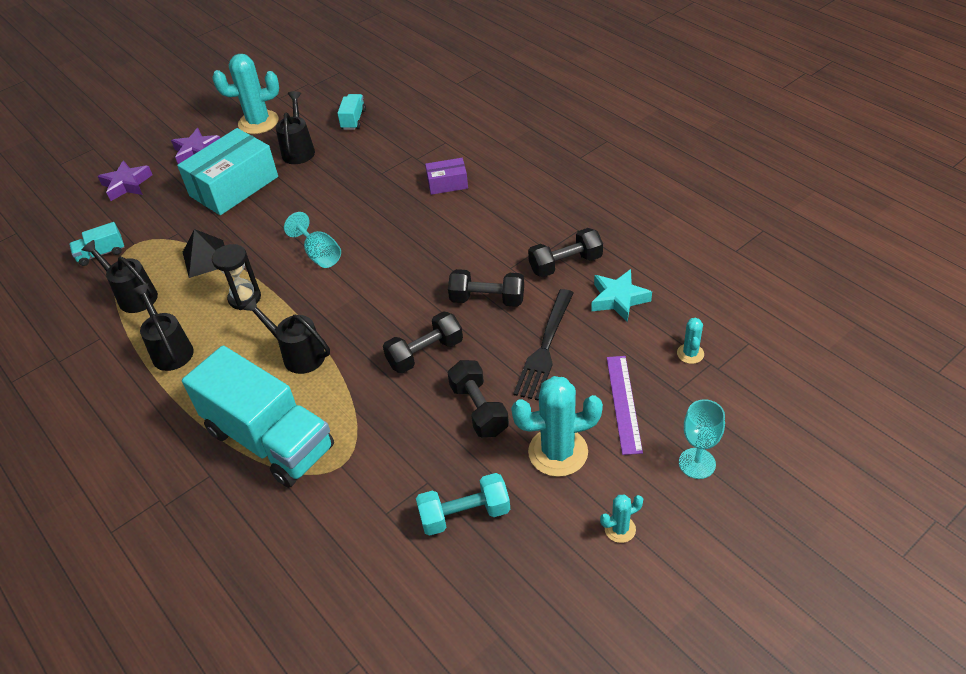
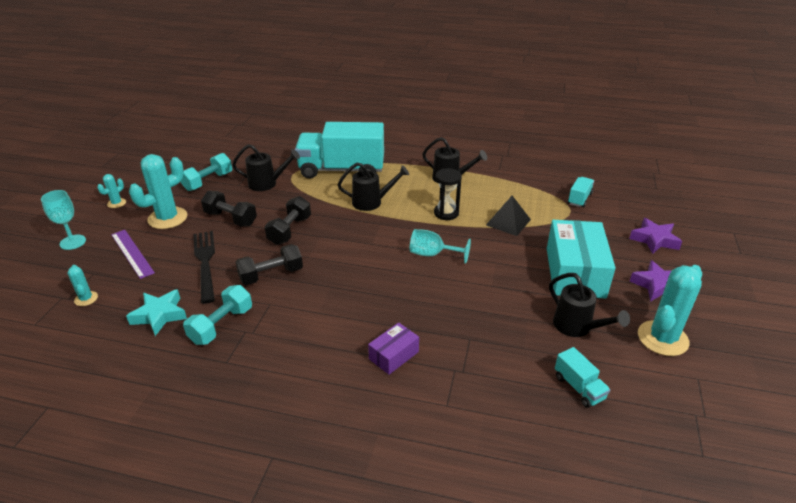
camera: 140 degrees right, 10 degrees down
black watering can [82,240,158,313] -> black watering can moved to [232,144,300,191]
black dumbbell [528,228,603,277] -> turquoise dumbbell [183,285,252,345]

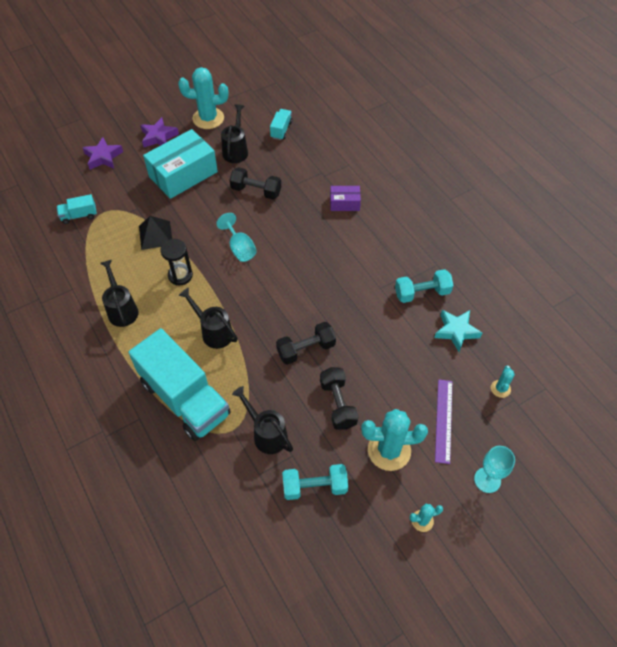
camera: 135 degrees left, 20 degrees up
black fork [193,231,215,304] -> none
black dumbbell [236,244,303,285] -> black dumbbell moved to [230,167,281,200]

